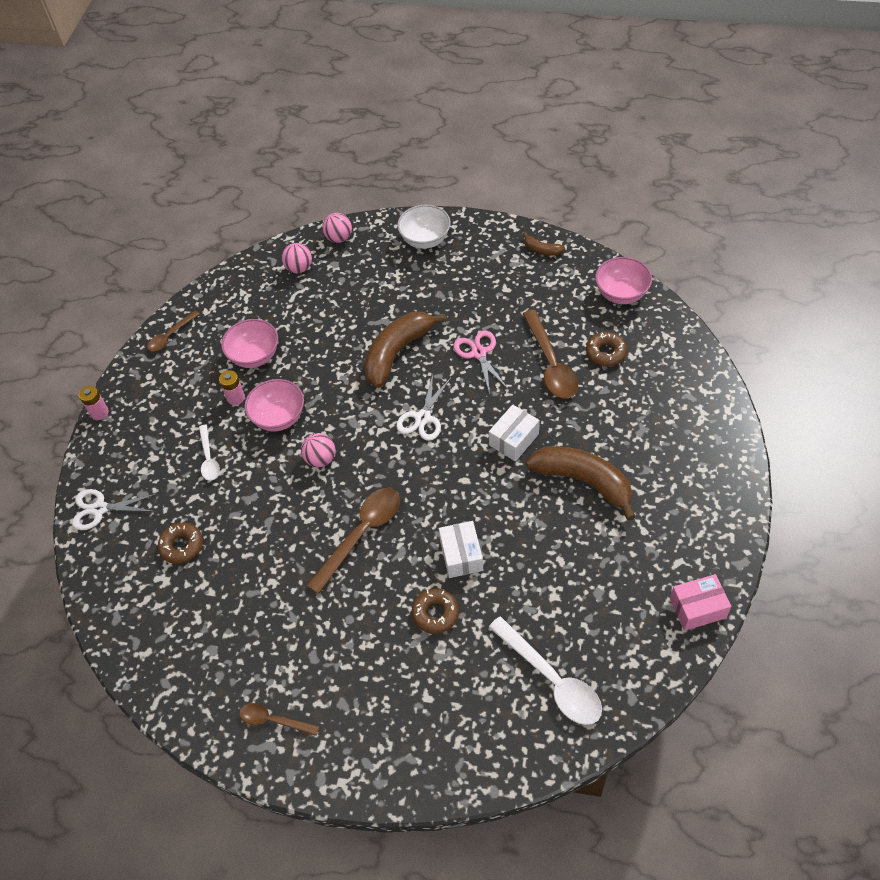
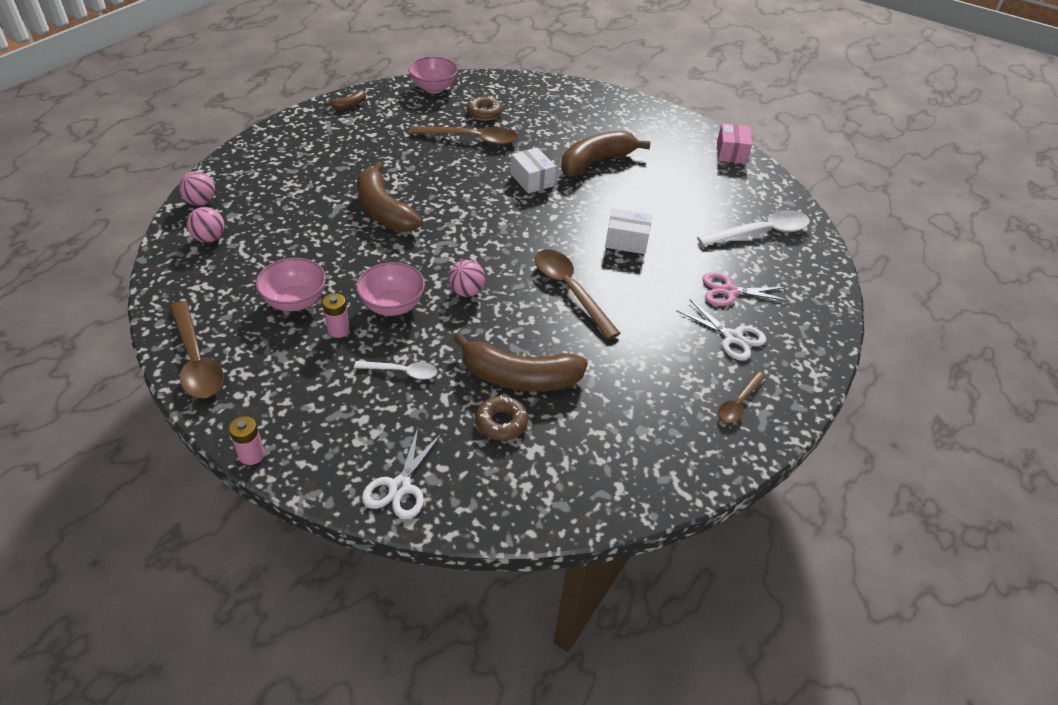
camera: 75 degrees left, 10 degrees down
brown spoon [147,310,200,351] -> brown spoon [170,301,224,398], size x1.77
white scissors [396,375,451,441] -> white scissors moved to [676,299,766,361]
white bowl [397,205,451,249] -> none
brown donut [412,589,459,634] -> none
pink scissors [454,330,508,394] -> pink scissors moved to [702,272,790,306]
none -> brown banana [453,333,588,392]

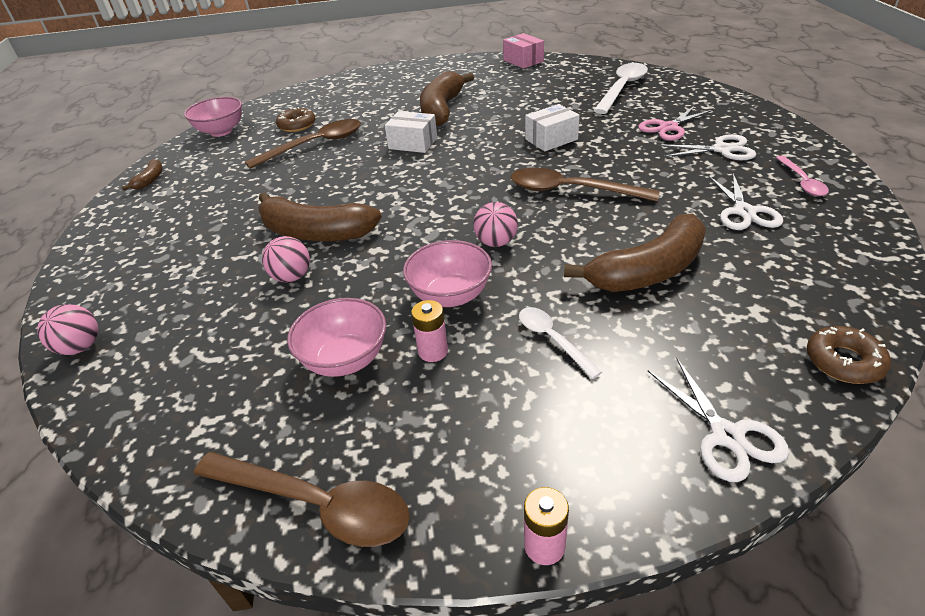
camera: 35 degrees left, 5 degrees down
pink ball [187,207,225,243] -> pink ball moved to [262,236,310,282]
white spoon [354,361,437,380] -> white spoon turned 90 degrees counterclockwise [519,307,602,379]
brown donut [475,395,528,441] -> brown donut moved to [807,326,891,384]
brown spoon [718,372,765,423] -> pink spoon [776,156,829,196]
none -> white scissors [709,173,783,230]

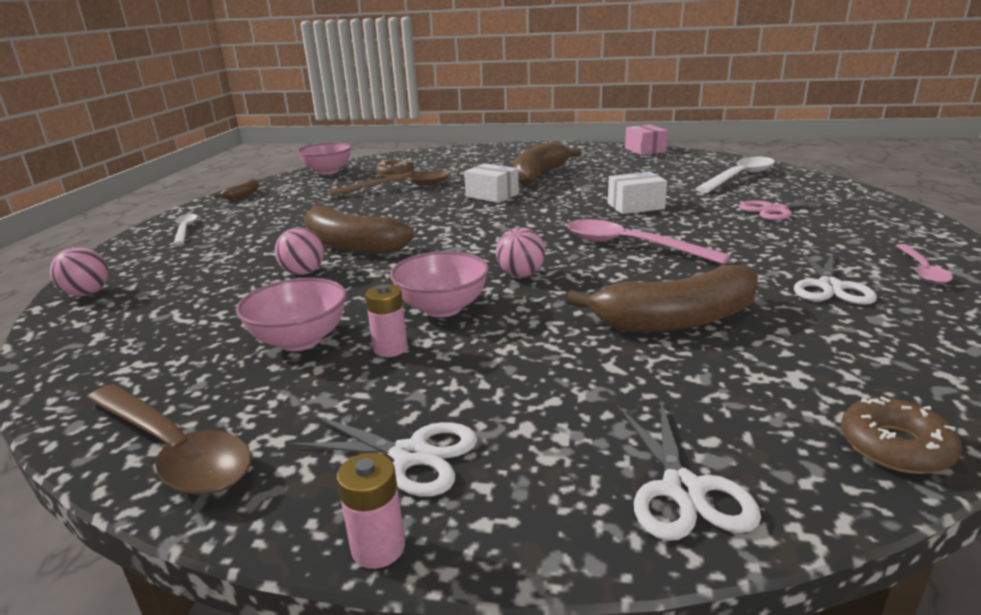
camera: 15 degrees right, 15 degrees down
brown spoon [511,167,659,201] -> pink spoon [567,219,730,264]
white spoon [519,307,602,379] -> white spoon moved to [173,214,198,245]
white scissors [658,134,756,160] -> white scissors moved to [287,414,477,497]

